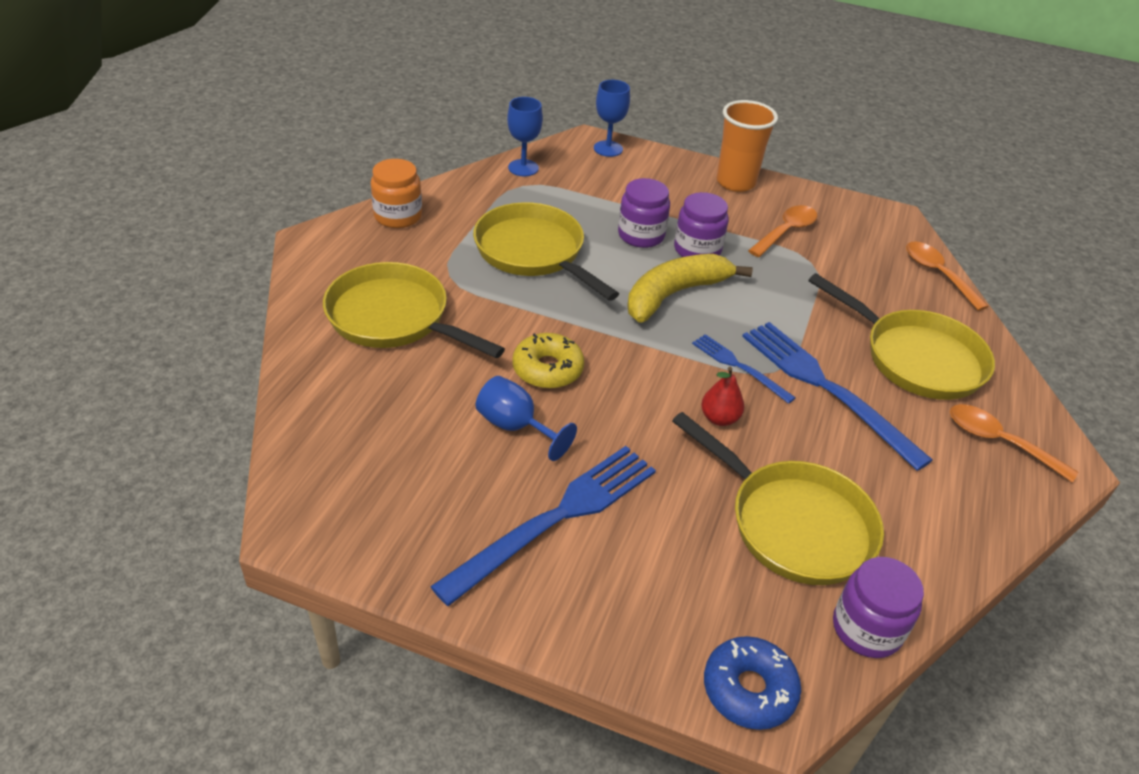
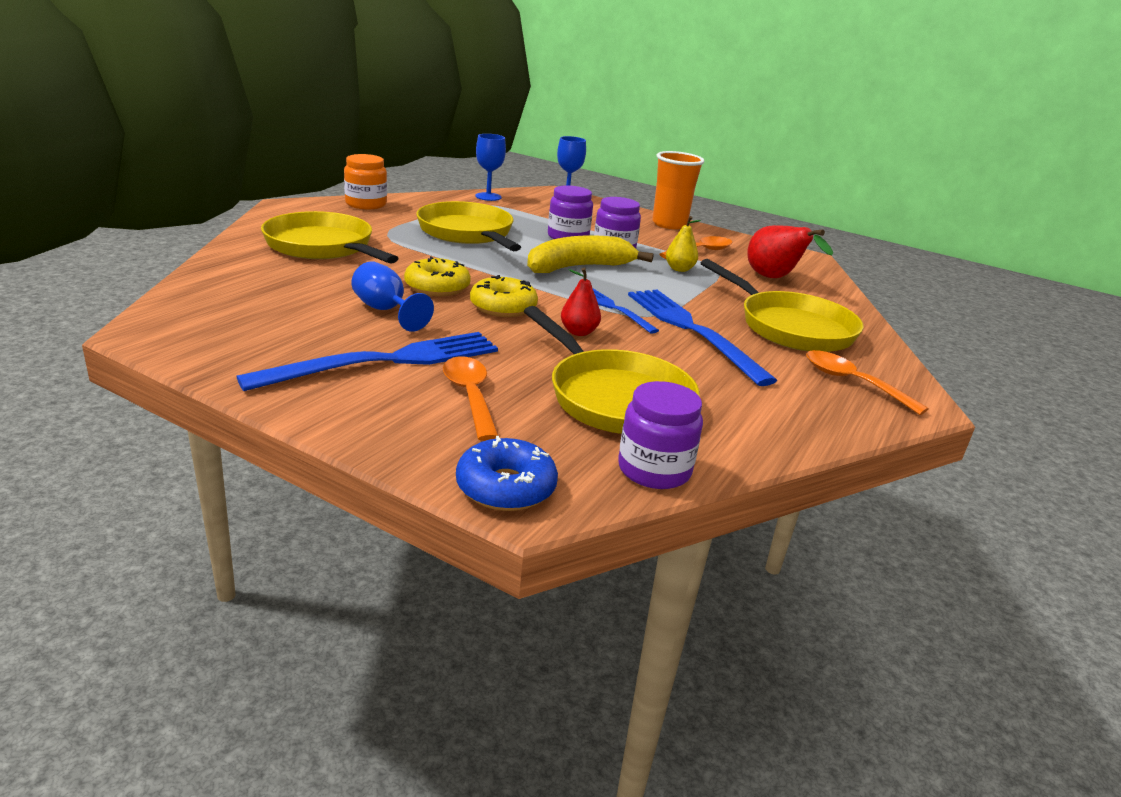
camera: 10 degrees right, 15 degrees down
orange spoon [906,241,989,311] -> orange spoon moved to [443,356,499,441]
none -> yellow donut [470,275,538,317]
none -> yellow pear [666,216,701,272]
none -> red pear [747,225,833,278]

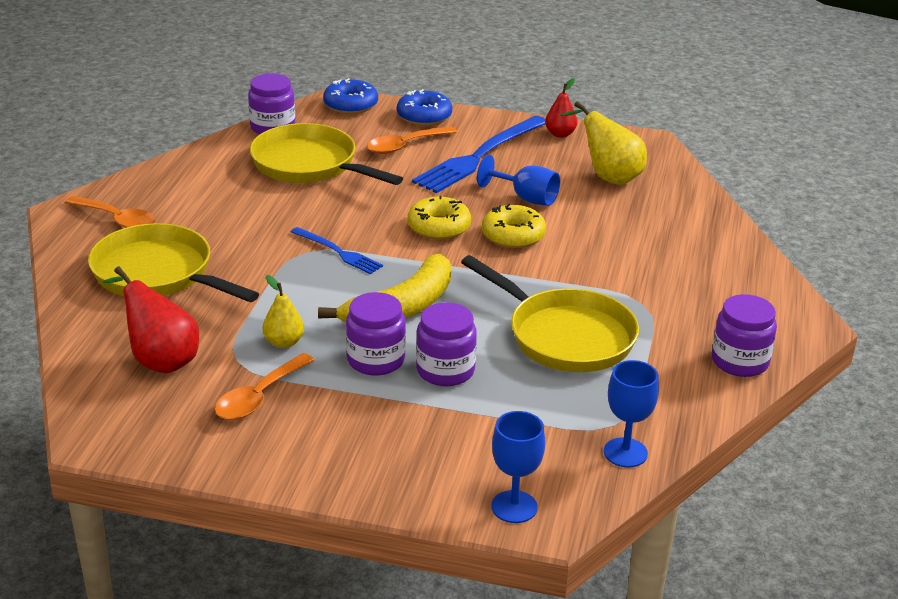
camera: 165 degrees right, 5 degrees up
yellow pan [261,211,399,264] -> none
orange jar [344,154,387,209] -> purple jar [712,294,777,377]
orange spoon [443,356,499,441] -> orange spoon turned 90 degrees clockwise [367,126,457,154]
red pear [561,268,601,336] -> red pear moved to [545,78,577,138]
blue fork [628,290,777,386] -> none
orange cup [652,151,705,229] -> none
none -> blue donut [397,89,452,126]
none -> yellow pear [560,101,647,185]

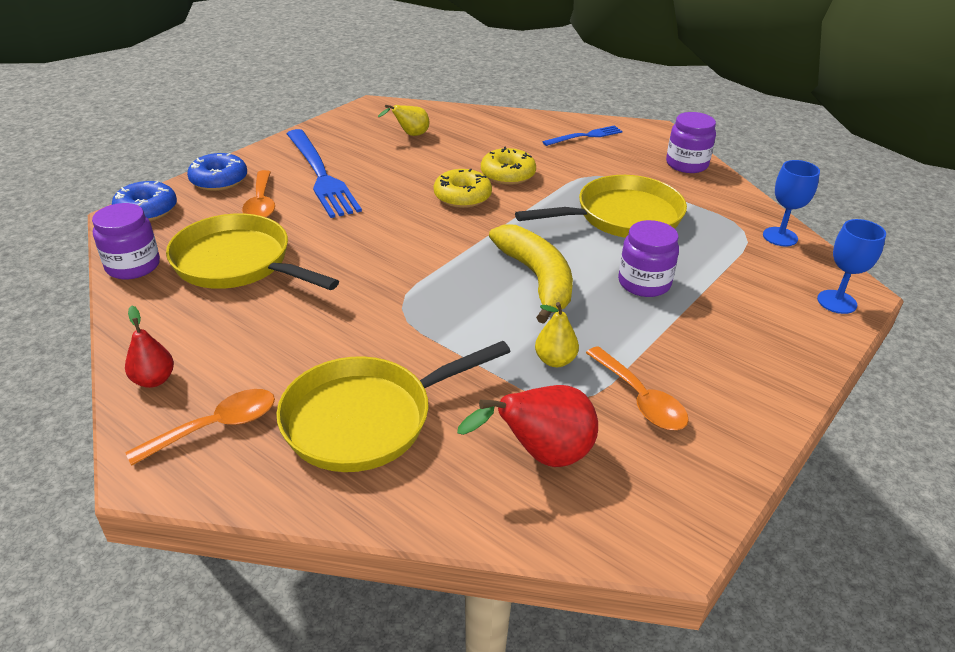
camera: 65 degrees left, 5 degrees up
yellow pan [250,123,403,185] -> yellow pan turned 60 degrees clockwise [166,214,339,290]
blue fork [291,227,383,274] -> blue fork moved to [542,125,623,146]
purple jar [346,292,406,376] -> none
yellow donut [407,196,471,240] -> yellow donut moved to [481,147,536,185]
blue goblet [477,155,560,206] -> none
red pear [545,78,577,138] -> red pear moved to [125,306,174,388]
yellow pear [560,101,647,185] -> yellow pear [378,105,429,136], size x0.61

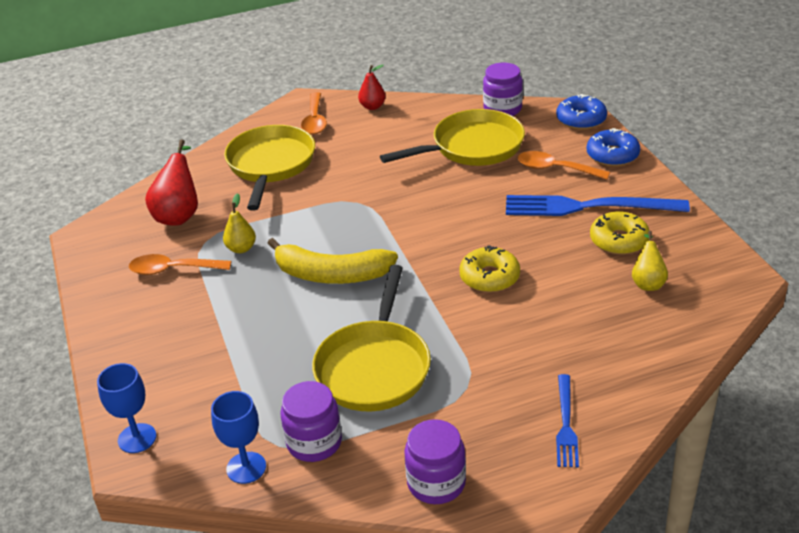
camera: 125 degrees right, 0 degrees up
yellow donut [481,147,536,185] -> yellow donut moved to [590,211,650,255]
purple jar [618,220,679,297] -> purple jar moved to [280,381,342,462]

